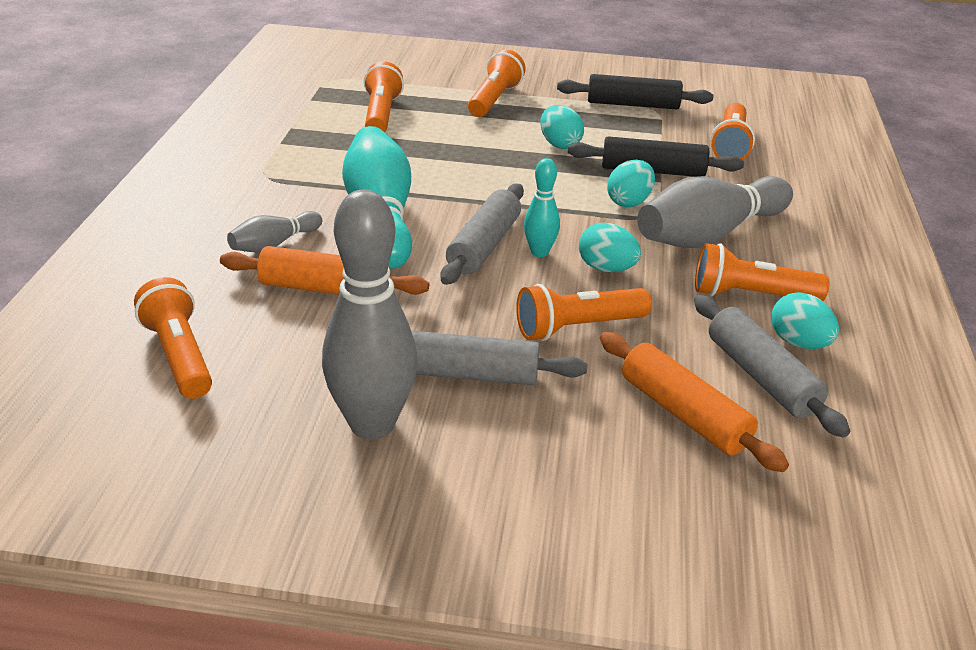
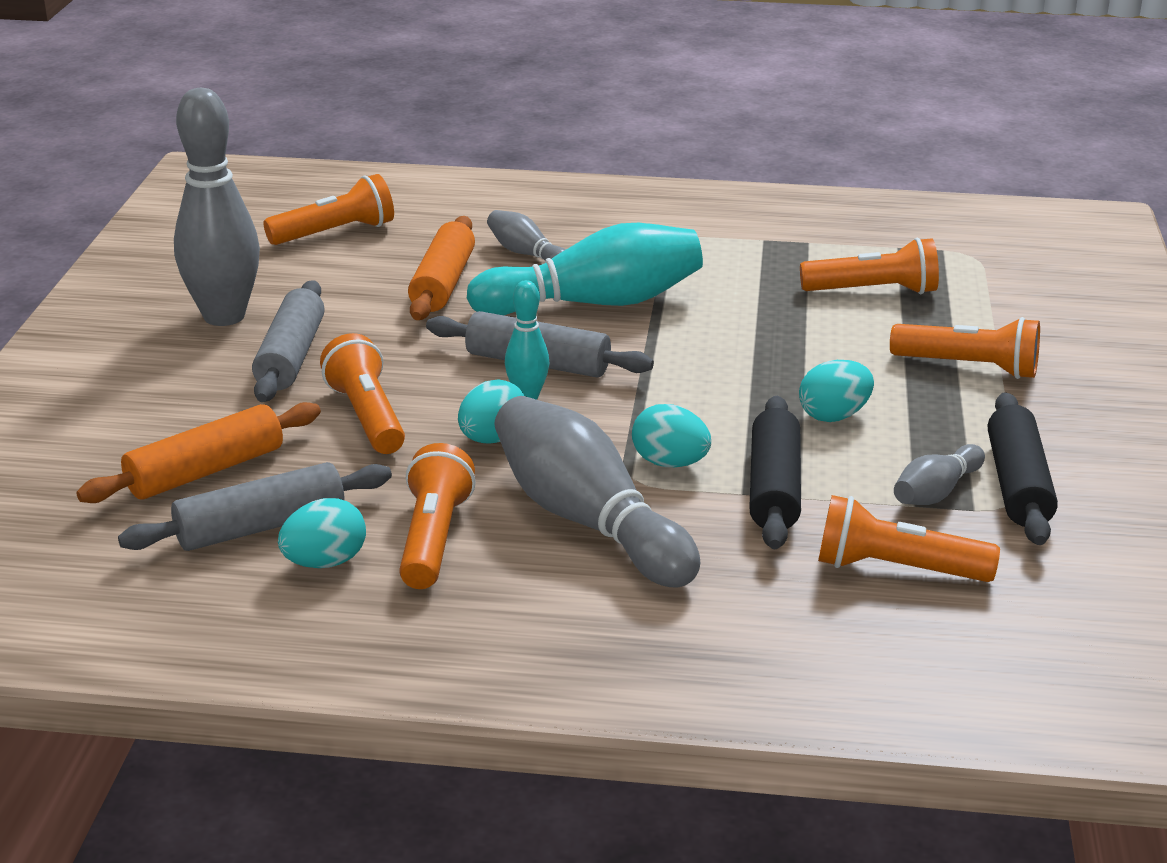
camera: 90 degrees right, 5 degrees down
none -> grey bowling pin [894,444,985,505]

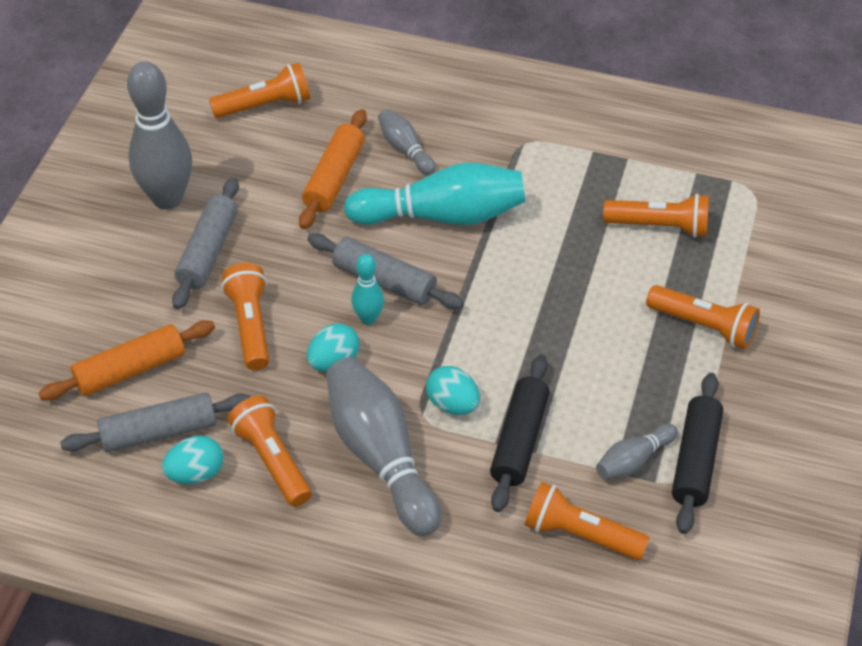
camera: 10 degrees right, 20 degrees up
orange flashlight [399,443,476,589] -> orange flashlight turned 45 degrees counterclockwise [228,396,312,507]
turquoise egg [799,360,874,422] -> none

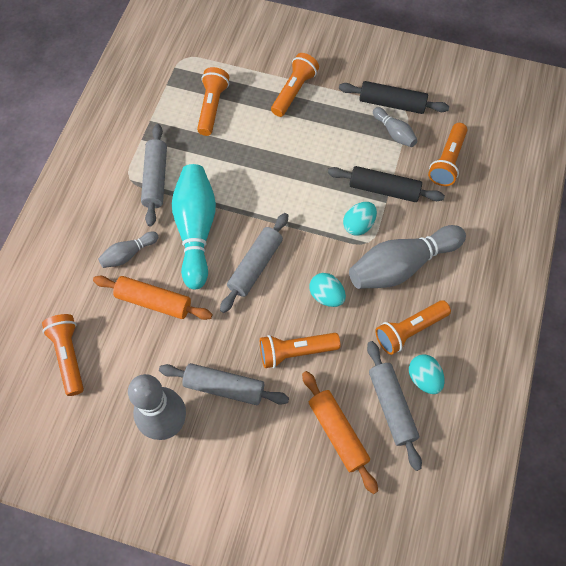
camera: 90 degrees left, 15 degrees up
turquoise bowling pin [351,254,384,325] -> none
none -> grey rolling pin [141,124,167,226]

